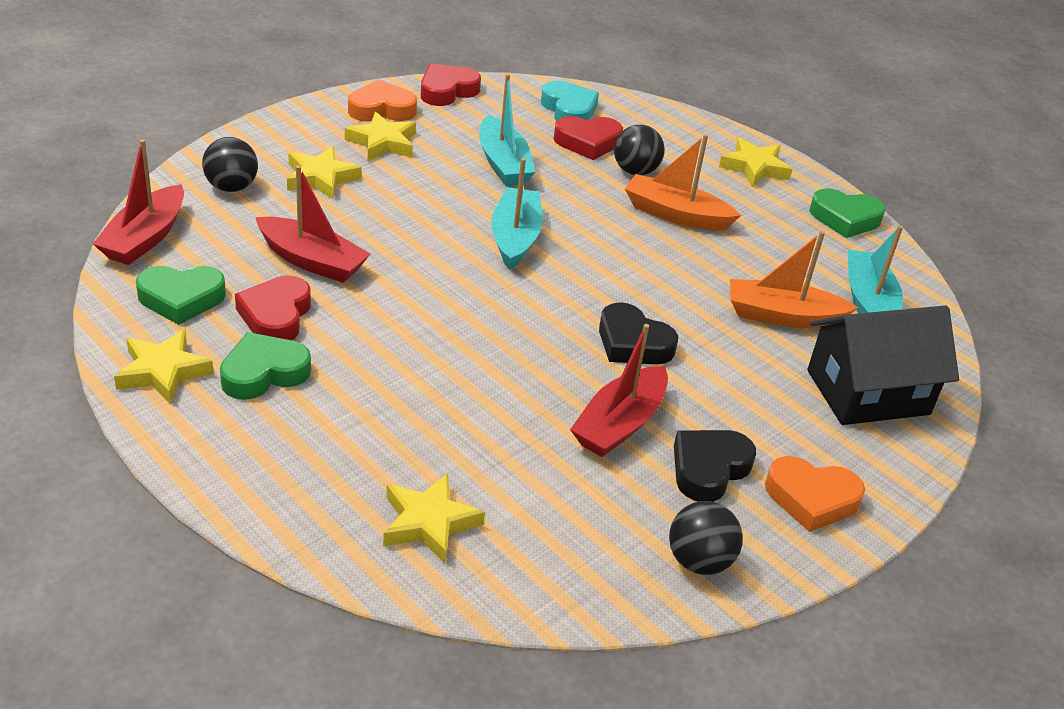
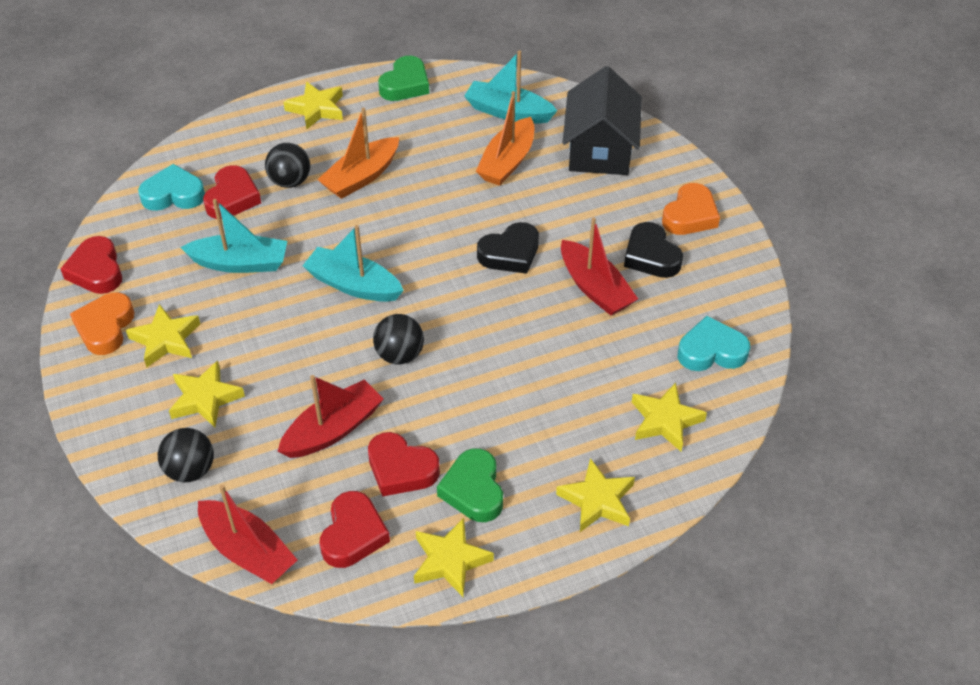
camera: 65 degrees left, 10 degrees up
green heart [136,266,226,325] -> red heart [320,491,390,568]
black ball [669,501,743,575] -> black ball moved to [373,314,424,365]
none -> yellow star [556,458,635,532]
none -> turquoise heart [678,316,750,371]

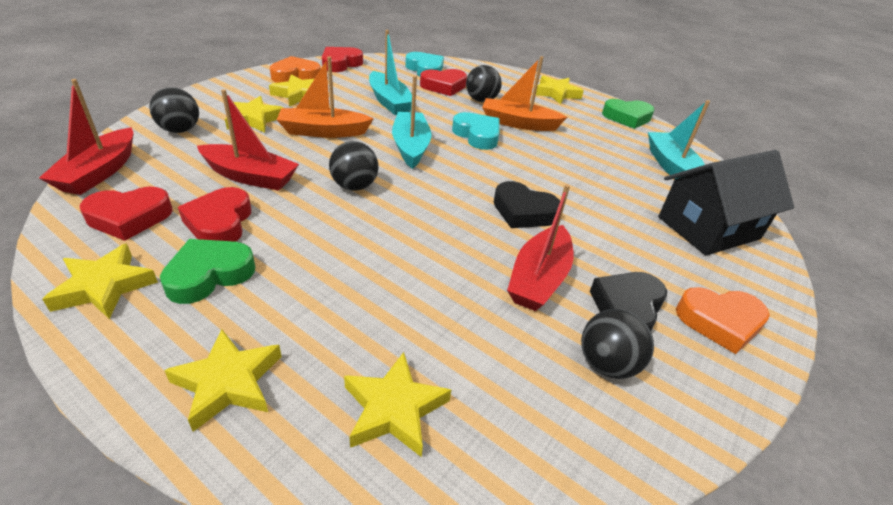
camera: 55 degrees right, 10 degrees down
orange boat [476,91,535,186] -> orange boat moved to [277,56,374,138]
turquoise heart [678,316,750,371] -> turquoise heart moved to [452,112,500,150]
none -> black ball [581,309,654,379]

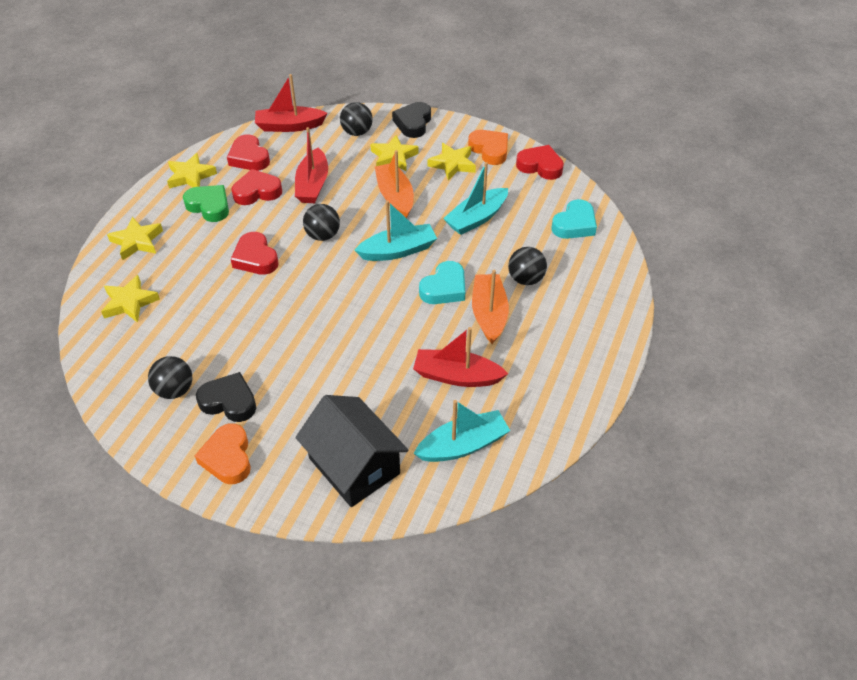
camera: 80 degrees right, 10 degrees up
red heart [420,69,467,96] -> red heart moved to [231,232,279,275]
black heart [494,181,560,228] -> black heart moved to [392,102,431,138]
red boat [507,184,573,311] -> red boat moved to [413,327,508,387]
yellow star [536,75,584,104] -> none
green heart [602,99,654,129] -> none

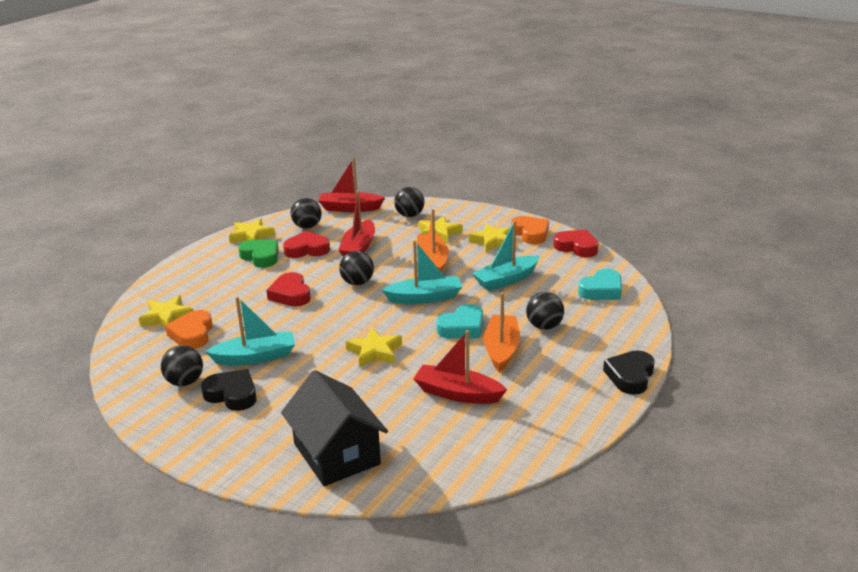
camera: 10 degrees right, 20 degrees down
yellow star [107,217,163,260] -> yellow star moved to [346,328,402,368]
orange heart [195,423,251,484] -> orange heart moved to [165,310,213,349]
red heart [227,134,270,171] -> black ball [291,198,322,229]
black heart [392,102,431,138] -> black heart moved to [603,350,655,395]
turquoise boat [413,400,510,462] -> turquoise boat moved to [205,296,295,365]

